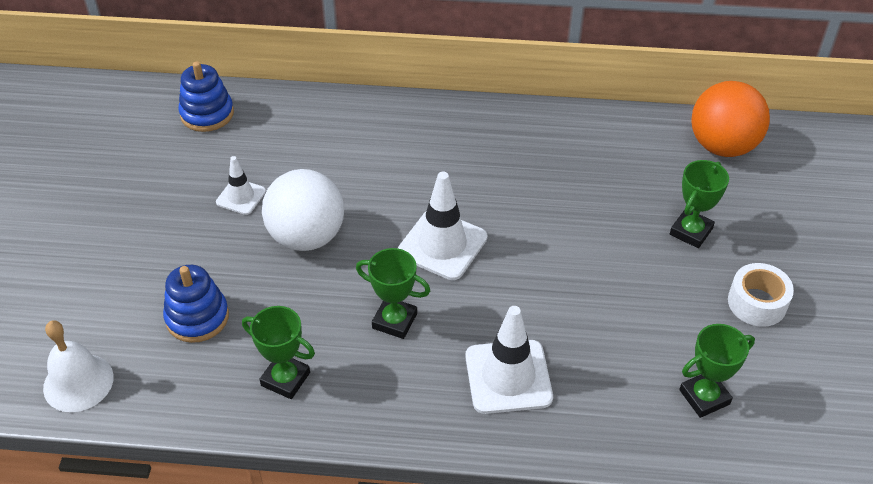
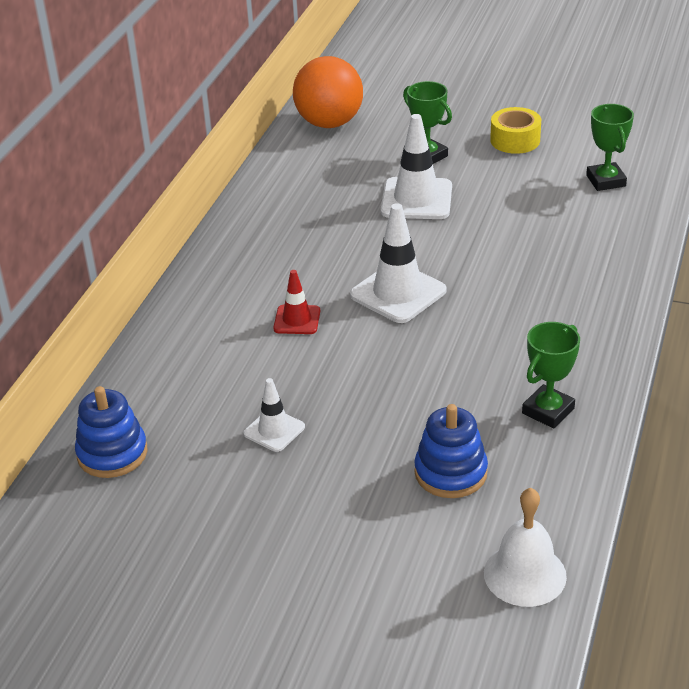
camera: 75 degrees left, 10 degrees down
white ball [262,169,344,251] -> none
green trophy [356,248,430,339] -> none
white traffic cone [465,306,553,414] -> white traffic cone moved to [381,114,452,219]
white tape [728,263,794,327] -> yellow tape [490,107,541,154]
none -> red traffic cone [273,270,320,334]

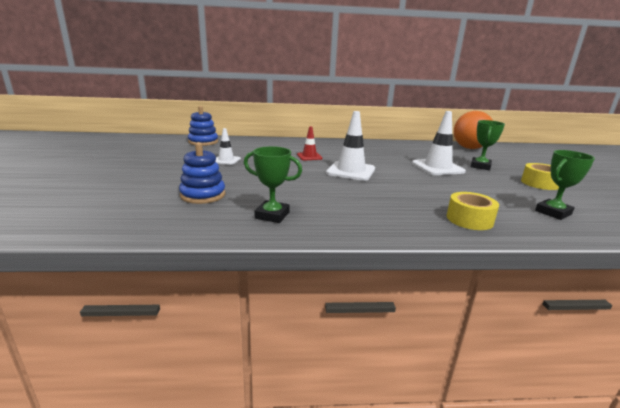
camera: 65 degrees right, 15 degrees down
white bell [484,488,567,607] -> none
none -> yellow tape [447,192,499,230]

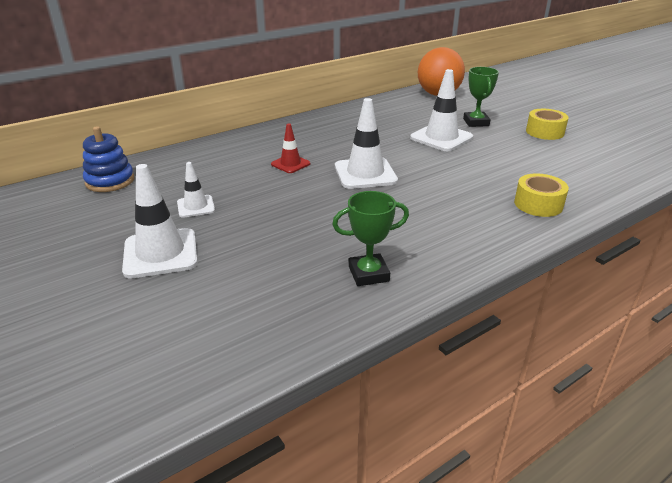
camera: 30 degrees left, 10 degrees up
blue stacking toy [179,142,225,204] -> none
green trophy [535,150,595,220] -> none
none -> white traffic cone [122,164,198,278]

